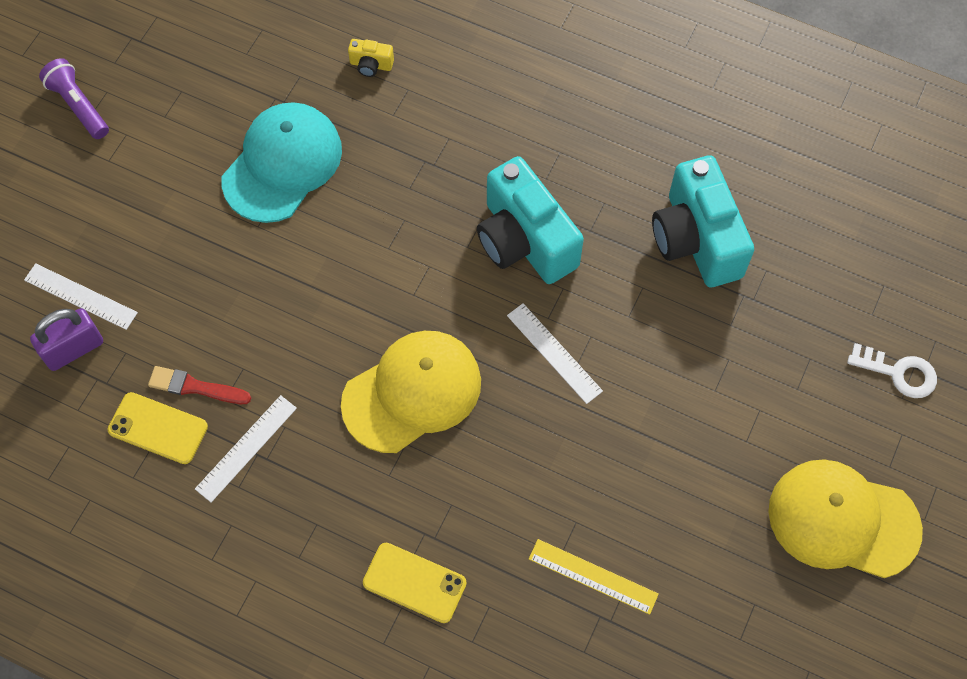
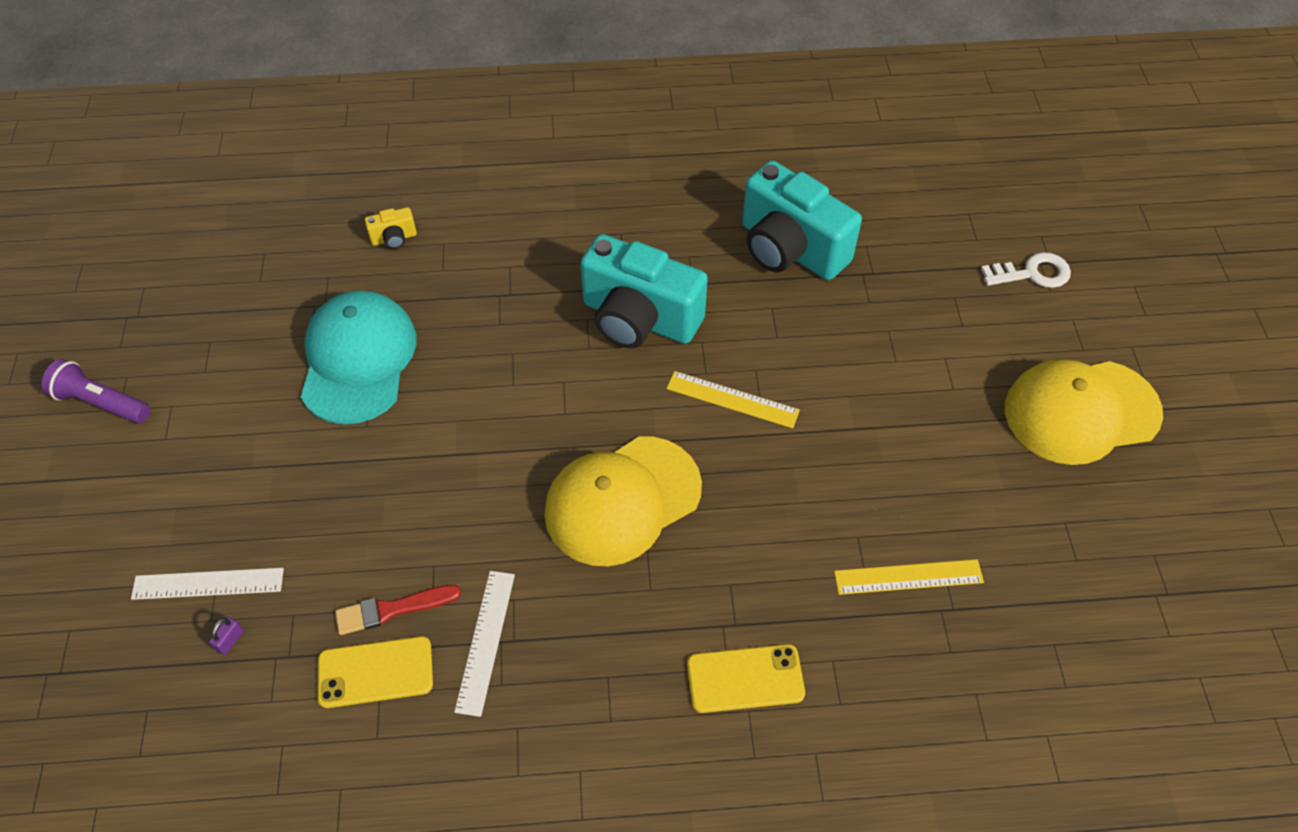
camera: 30 degrees left, 10 degrees down
purple padlock [30,308,103,371] -> purple padlock [209,617,244,655], size x0.42
yellow cap [341,331,481,453] -> yellow cap turned 150 degrees counterclockwise [544,436,702,566]
white ruler [507,303,603,404] -> yellow ruler [667,371,800,428]

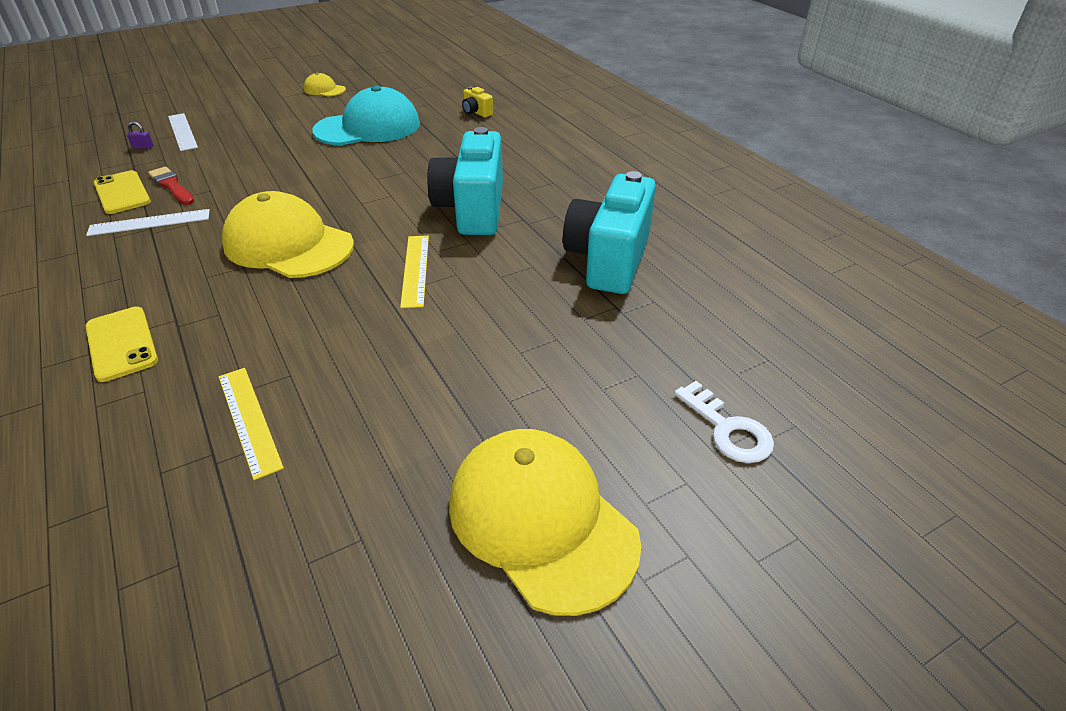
camera: 65 degrees right, 15 degrees down
purple flashlight [41,359,150,424] -> none
none -> yellow cap [304,73,346,96]

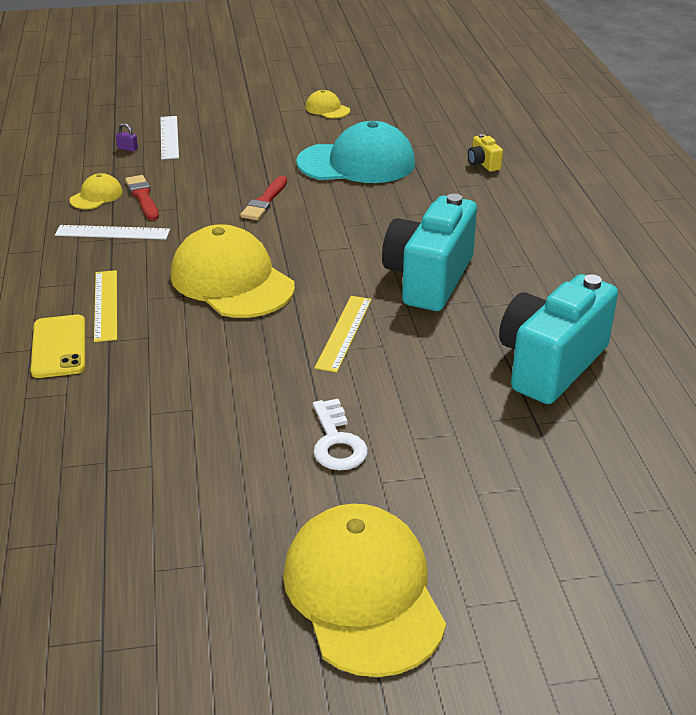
camera: 20 degrees right, 5 degrees down
yellow phone [94,170,151,214] -> yellow cap [69,173,123,209]
yellow ruler [219,368,284,480] -> yellow ruler moved to [94,270,117,342]
white key [674,381,774,463] -> white key moved to [313,399,368,471]
none -> red brush [240,176,287,220]

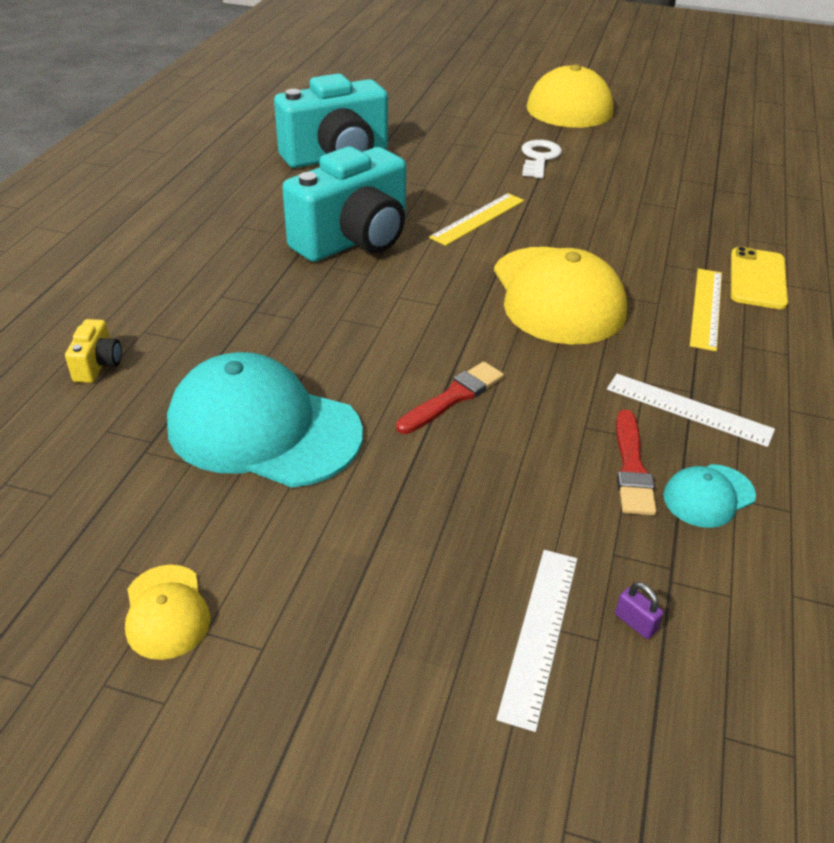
camera: 155 degrees left, 5 degrees up
yellow cap [69,173,123,209] -> turquoise cap [663,464,756,528]

